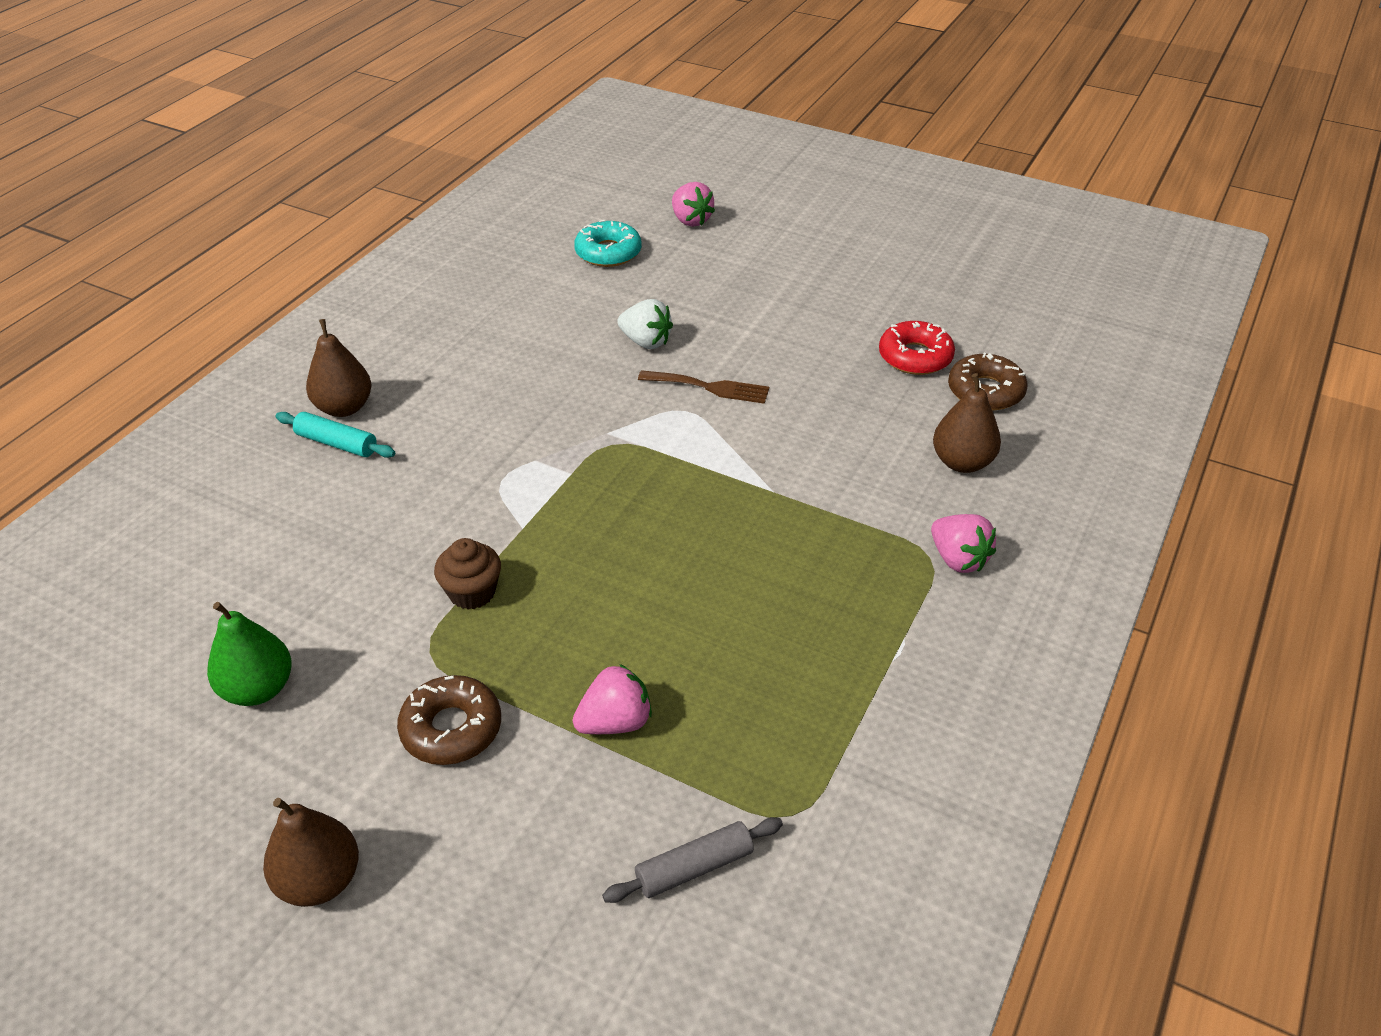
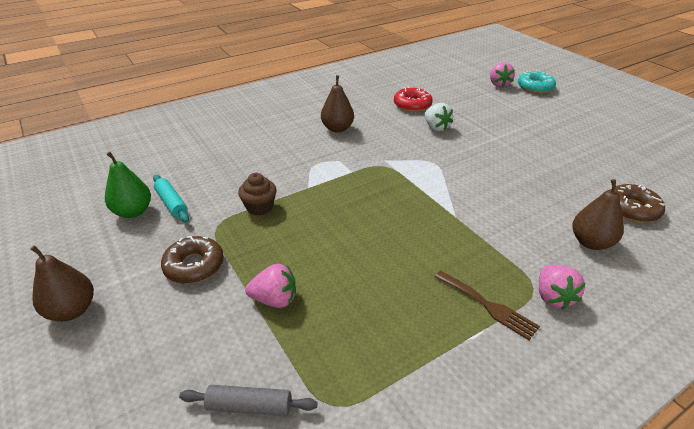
camera: 30 degrees right, 5 degrees down
turquoise rolling pin [275,412,395,458] -> turquoise rolling pin moved to [153,175,189,223]
brown pear [306,319,371,417] -> brown pear moved to [321,76,354,133]
turquoise donut [574,220,642,267] -> turquoise donut moved to [518,71,556,94]
brown fork [638,370,769,404] -> brown fork moved to [435,271,540,340]
red donut [879,321,955,375] -> red donut moved to [394,87,433,112]

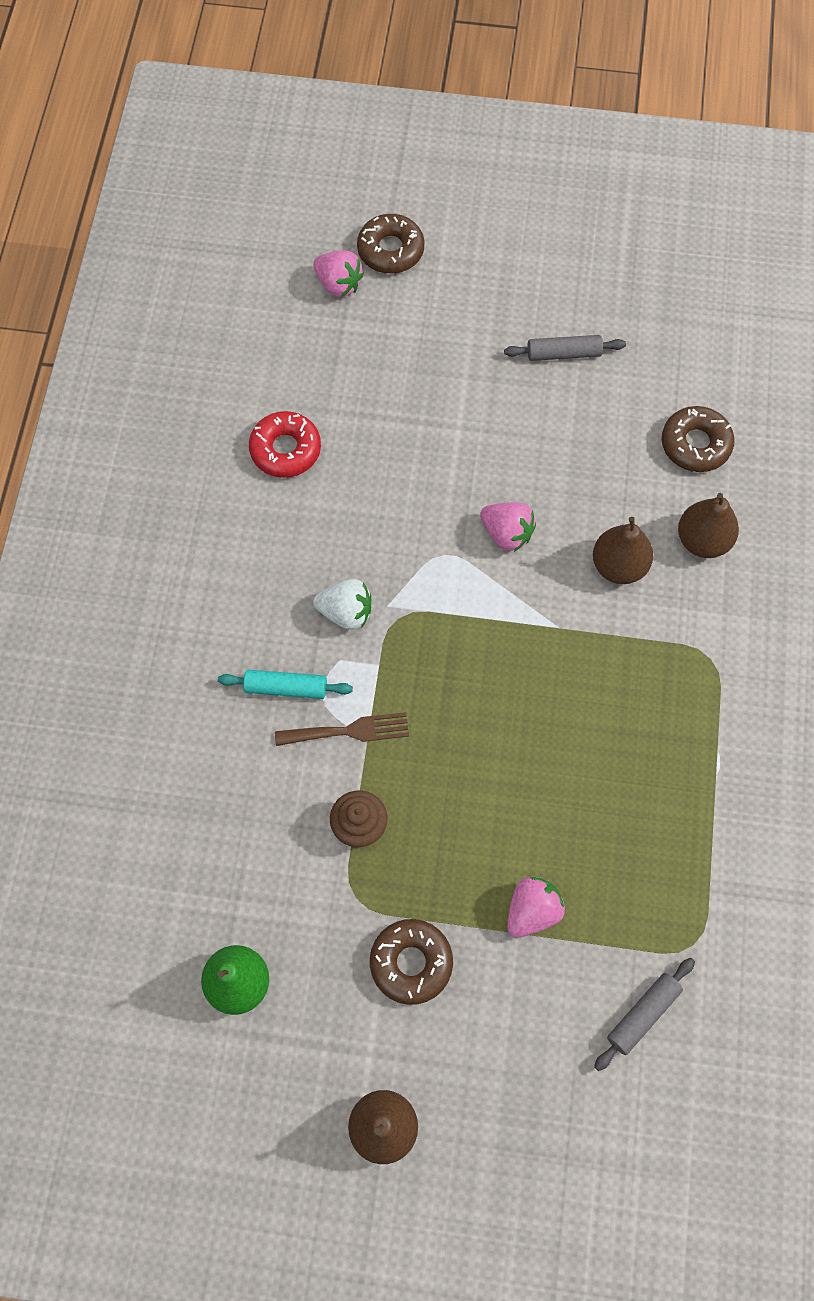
camera: 50 degrees left, 30 degrees up
turquoise rolling pin [153,175,189,223] -> turquoise rolling pin moved to [218,670,353,699]
brown pear [321,76,354,133] -> brown pear moved to [593,517,653,584]
white strawberry [424,103,453,131] -> white strawberry moved to [313,579,371,630]
brown fork [435,271,540,340] -> brown fork moved to [275,712,409,746]
turquoise donut [518,71,556,94] -> brown donut [357,214,425,273]
pink strawberry [539,265,585,309] -> pink strawberry moved to [480,502,536,552]
none -> grey rolling pin [504,335,626,361]

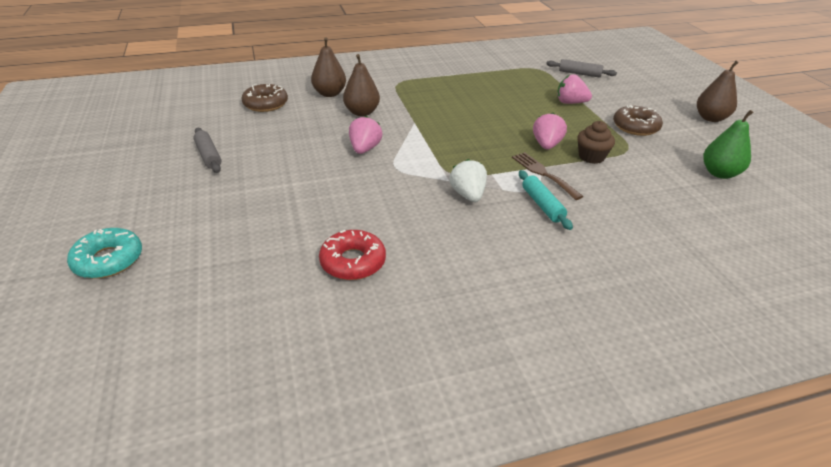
camera: 115 degrees left, 30 degrees down
pink strawberry [313,250,364,297] -> pink strawberry moved to [533,113,567,150]
brown donut [357,214,425,273] -> turquoise donut [67,228,142,279]

